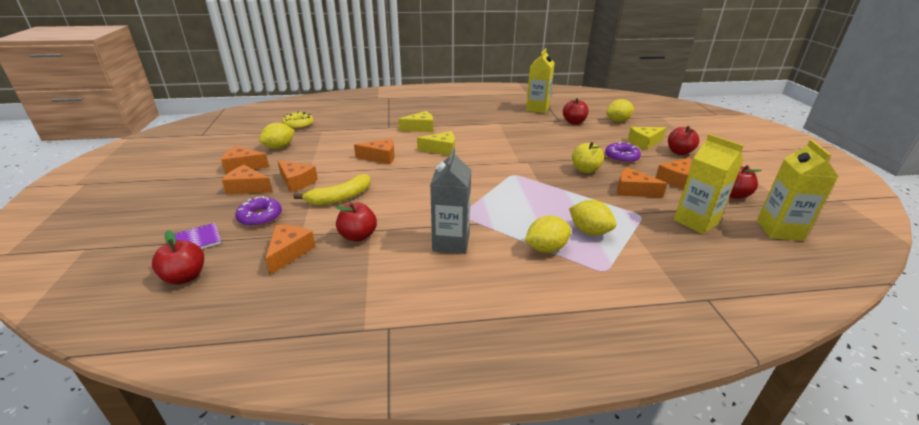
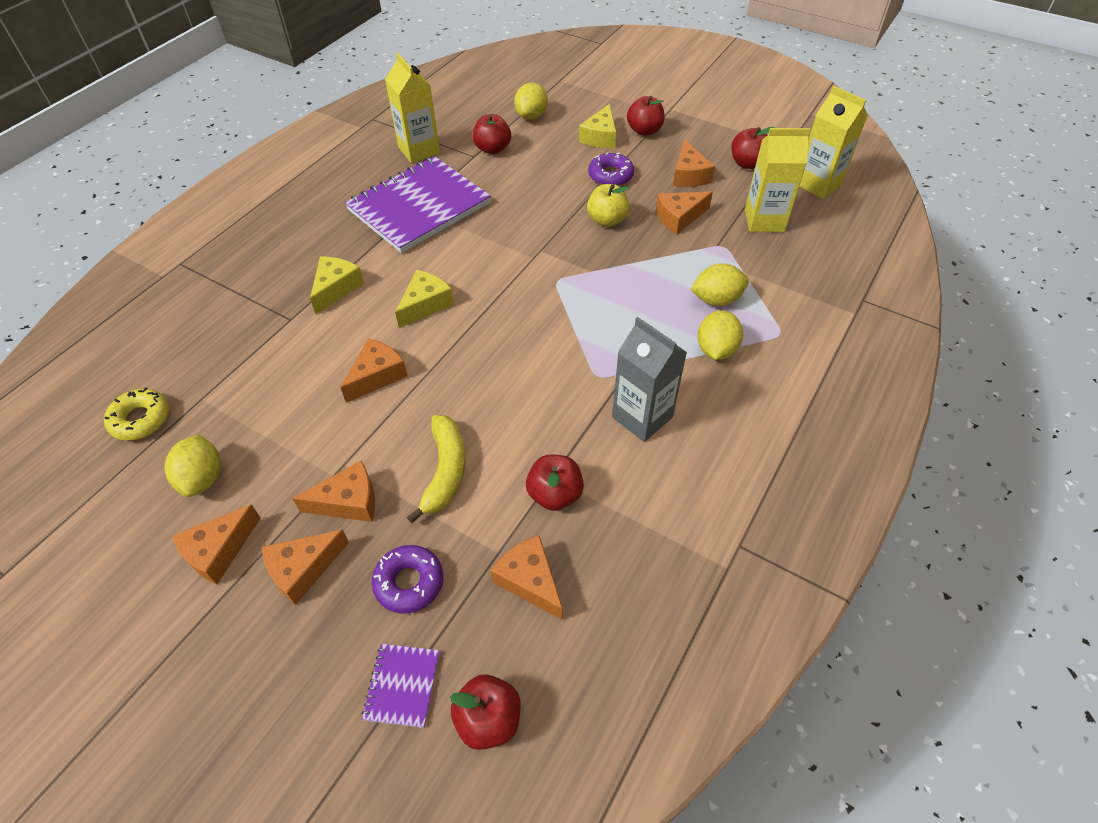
camera: 50 degrees left, 20 degrees up
none -> purple notebook [345,156,491,253]

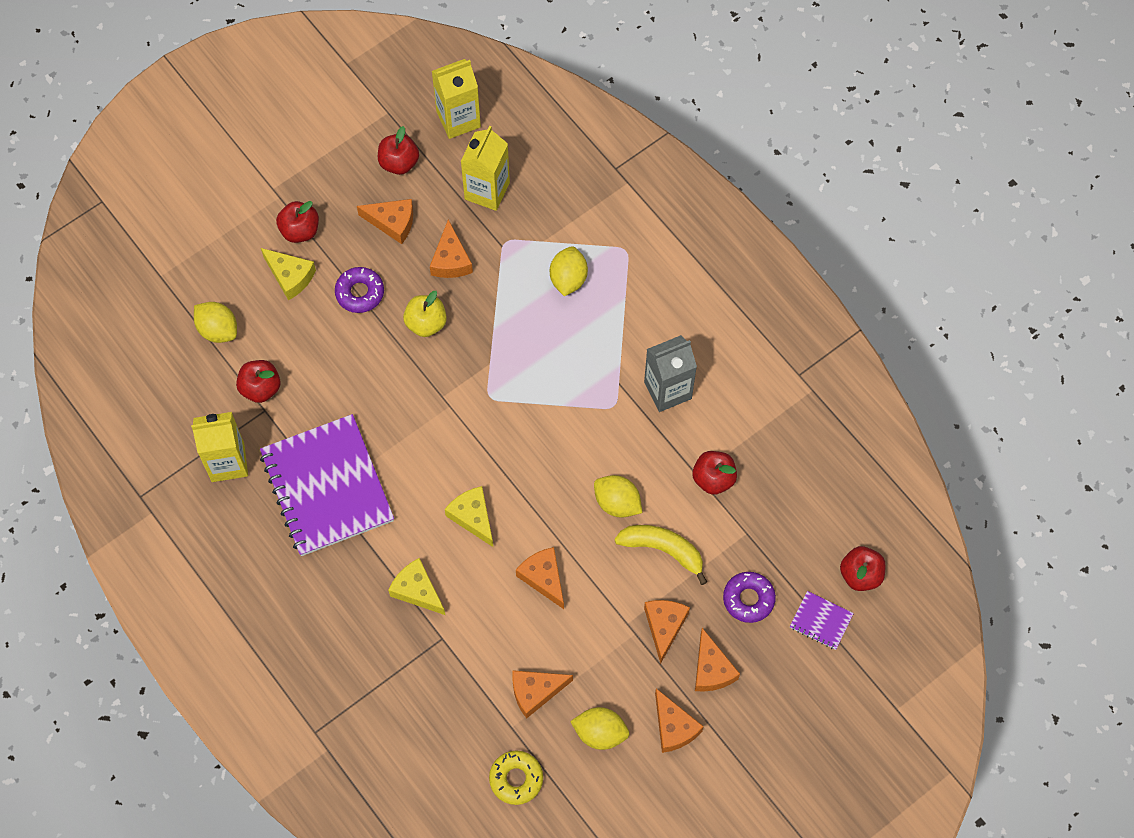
camera: 70 degrees left, 15 degrees up
orange cheese [491,535,563,620] -> orange cheese moved to [512,670,573,719]
yellow lemon [697,310,743,360] -> yellow lemon moved to [594,475,642,518]

